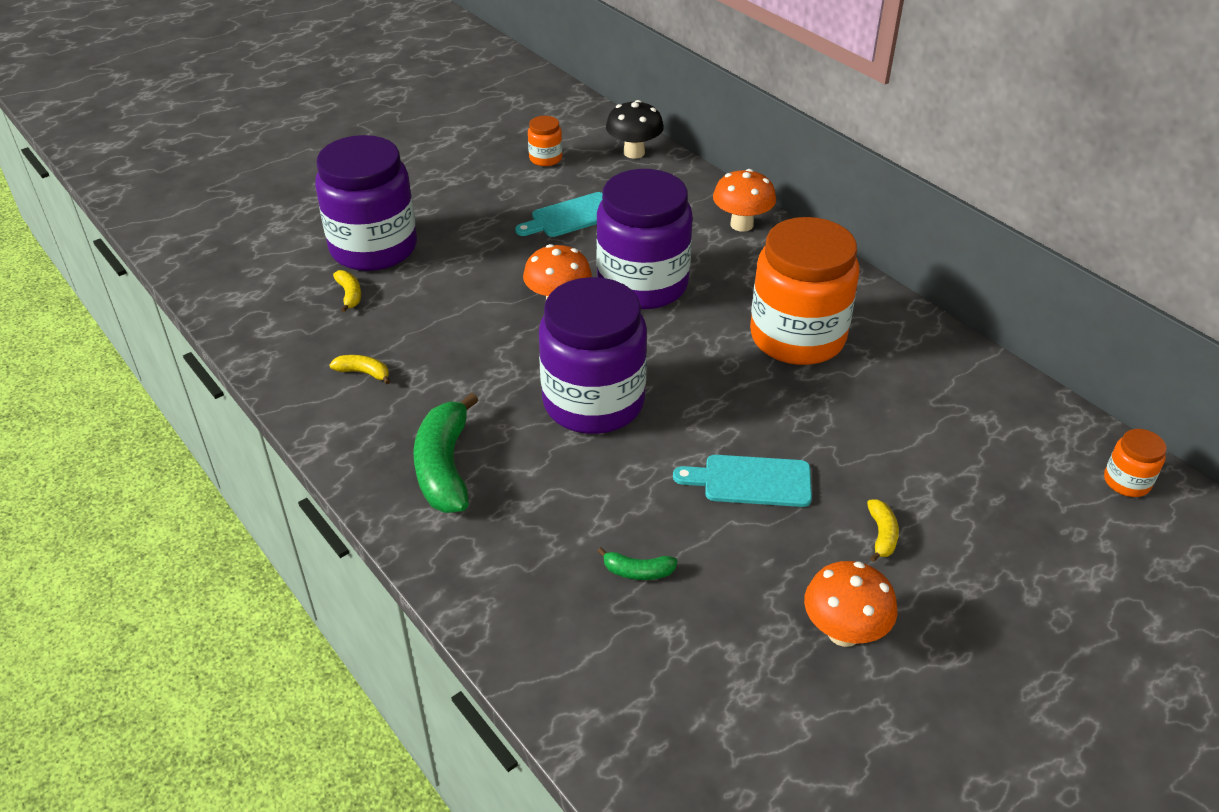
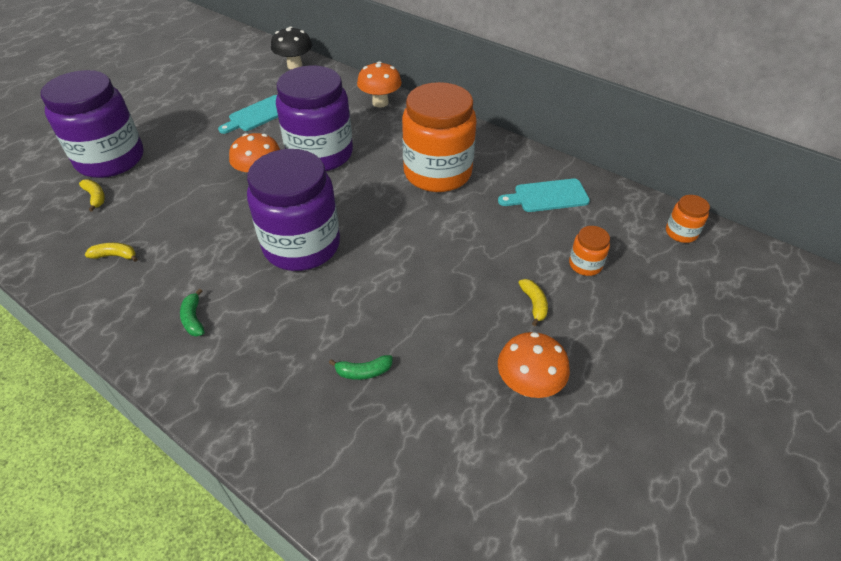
camera: 15 degrees left, 5 degrees up
green banana [413,393,478,513] -> green banana [180,289,205,337], size x0.47
orange jar [528,116,562,166] -> orange jar moved to [569,226,610,276]
turquoise cutting board [673,455,812,507] -> turquoise cutting board moved to [498,179,590,212]

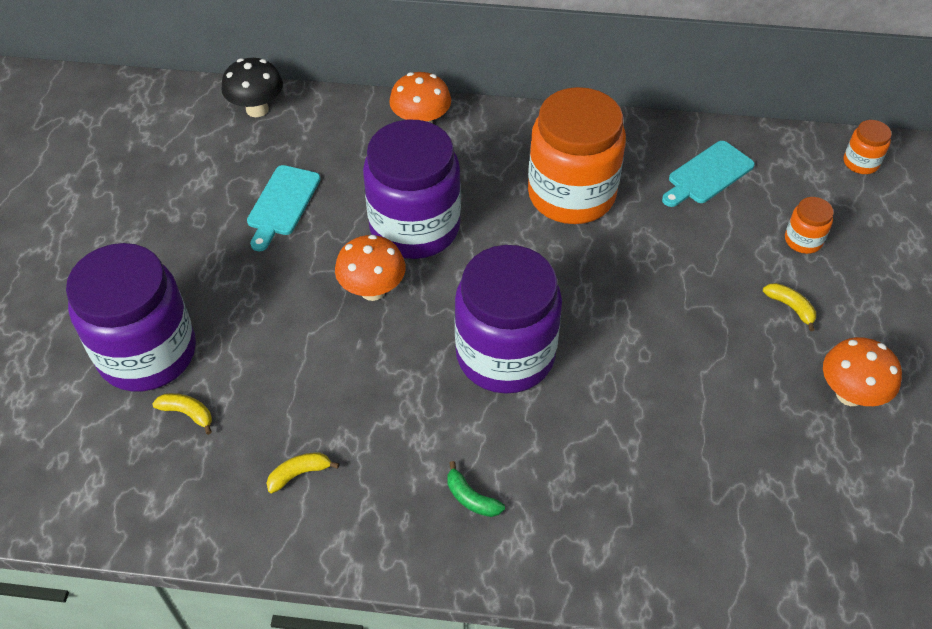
camera: 30 degrees left, 5 degrees up
green banana [329,355,393,380] -> none

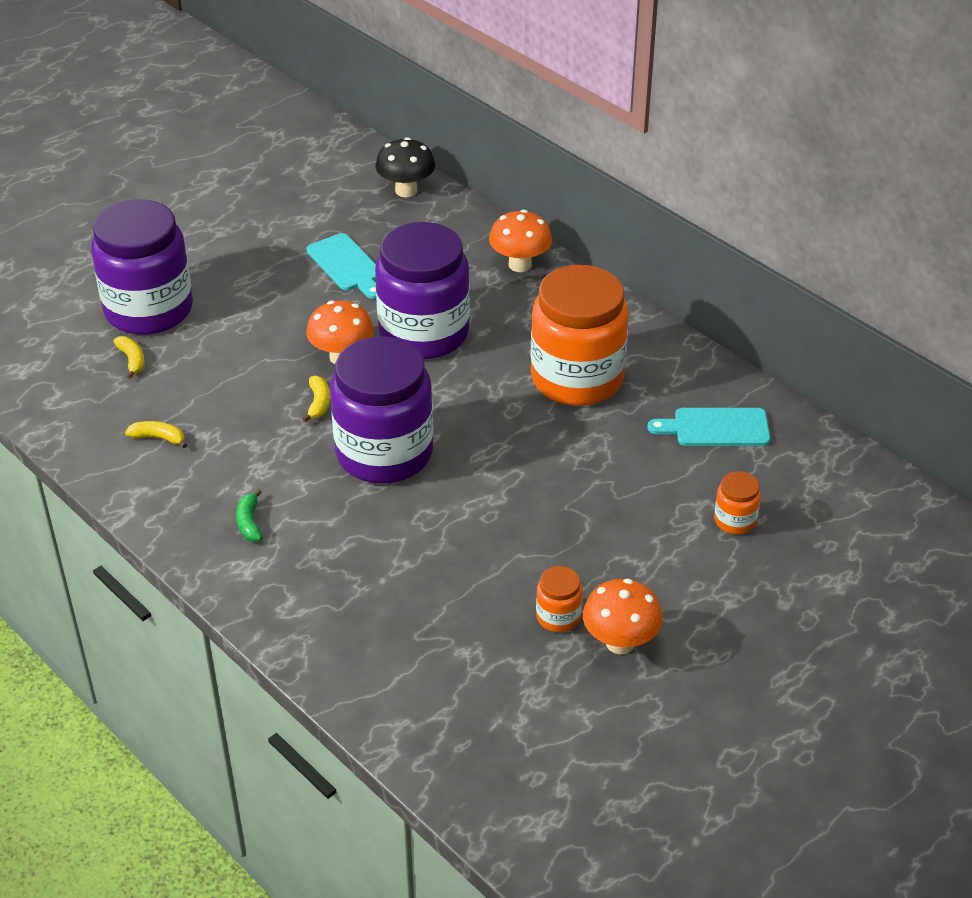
camera: 40 degrees right, 10 degrees down
turquoise cutting board [247,165,321,251] -> turquoise cutting board turned 90 degrees counterclockwise [307,233,376,299]
yellow banana [763,283,816,331] -> yellow banana moved to [302,376,330,422]
orange jar [844,120,892,174] -> orange jar moved to [536,566,583,632]

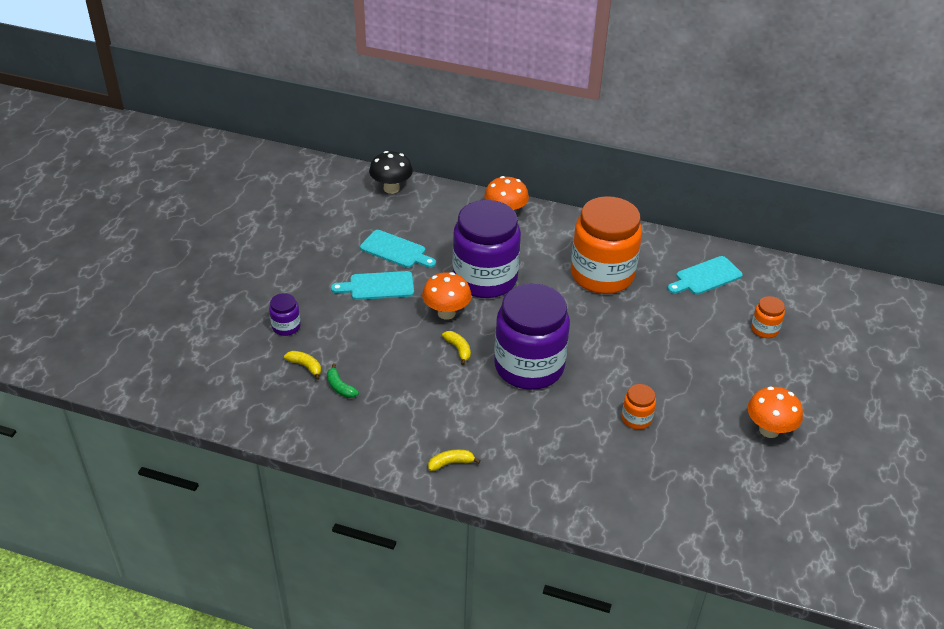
camera: 30 degrees left, 0 degrees up
purple jar [91,199,193,335] -> purple jar [269,293,301,336], size x0.42
yellow banana [125,421,187,448] -> yellow banana moved to [428,449,480,471]
green banana [236,489,263,542] -> green banana moved to [327,363,359,398]
orange jar [536,566,583,632] -> orange jar moved to [622,384,656,429]
none -> turquoise cutting board [331,271,414,300]

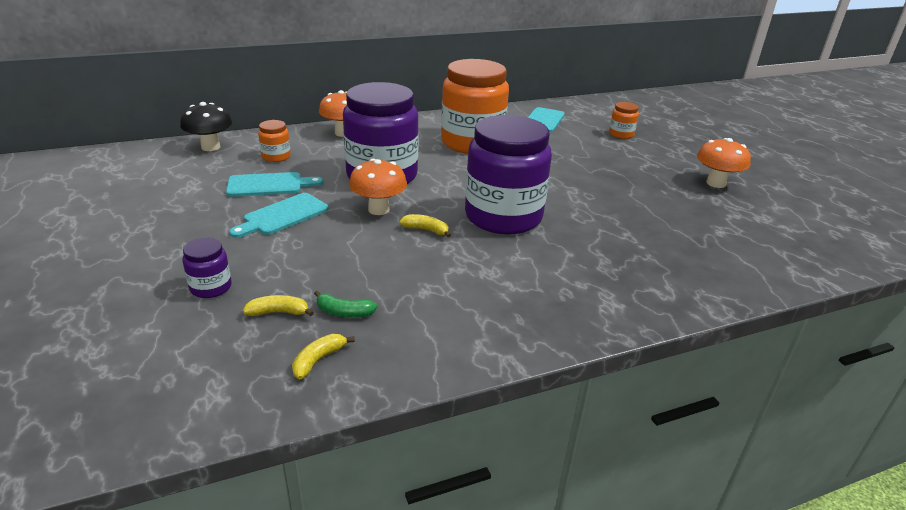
camera: 40 degrees left, 10 degrees down
yellow banana [428,449,480,471] -> yellow banana moved to [292,334,355,379]
orange jar [622,384,656,429] -> orange jar moved to [258,120,291,162]

